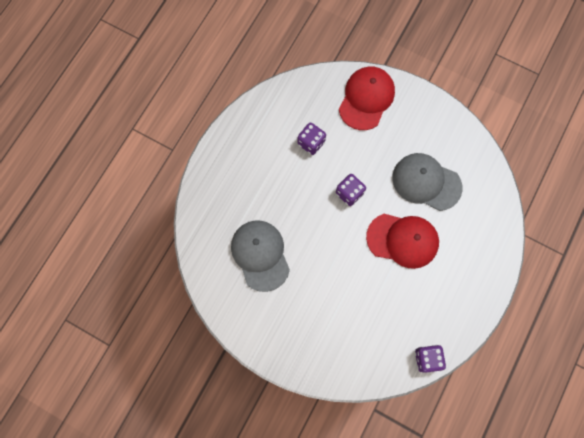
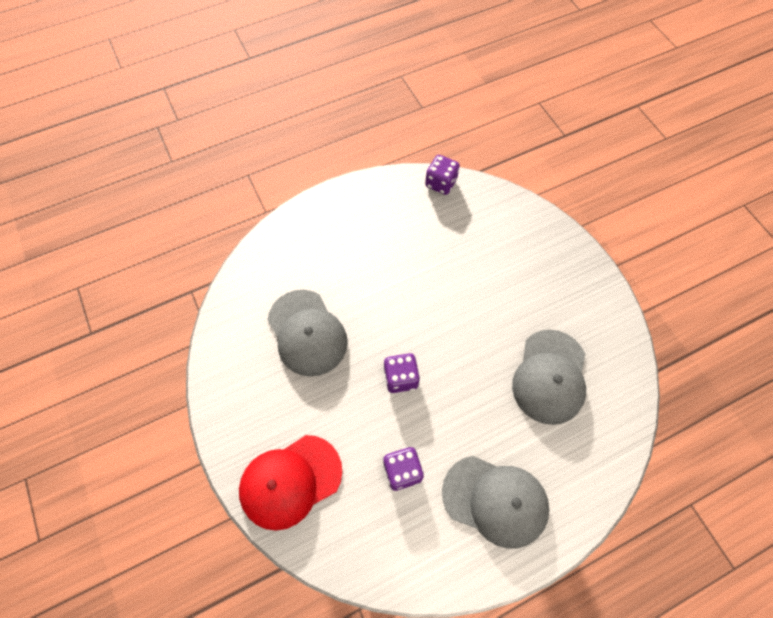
camera: 145 degrees left, 10 degrees down
red cap [366,214,439,269] -> none
none -> grey cap [442,456,549,549]

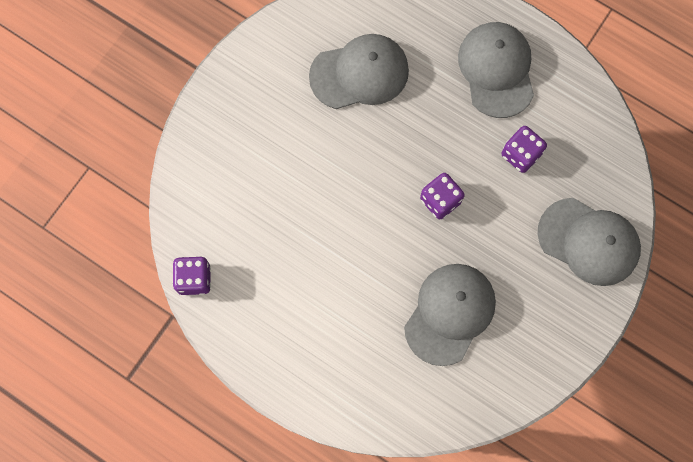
camera: 120 degrees left, 10 degrees up
red cap [239,435,342,531] -> grey cap [538,198,641,286]

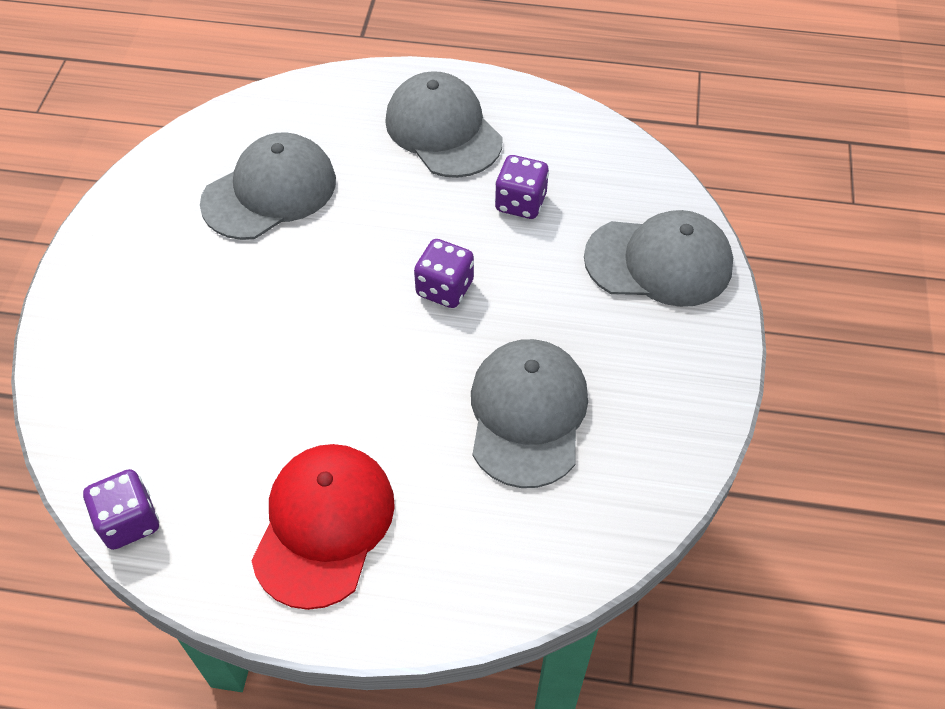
camera: 25 degrees left, 20 degrees down
none -> red cap [251,444,395,610]

